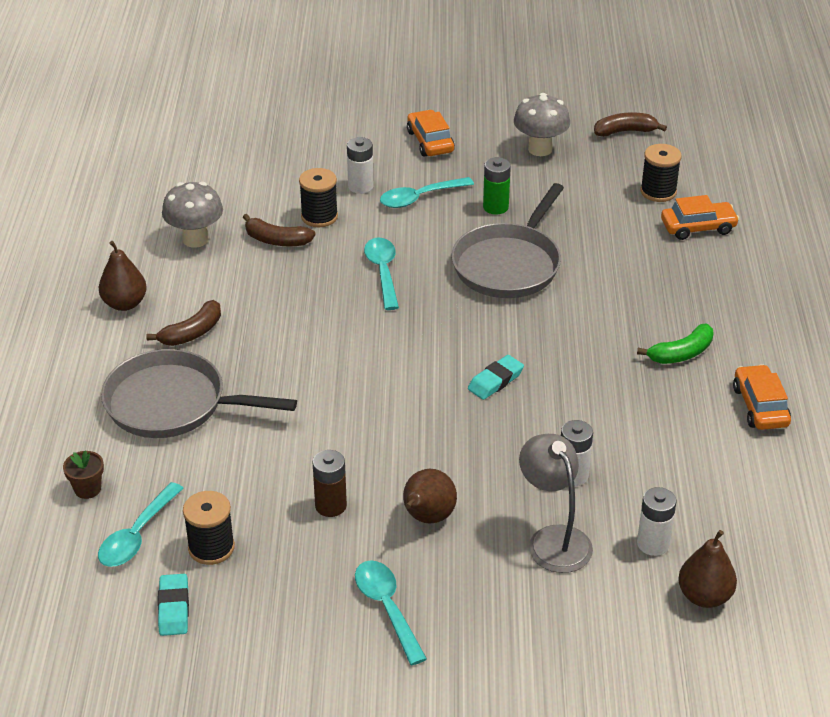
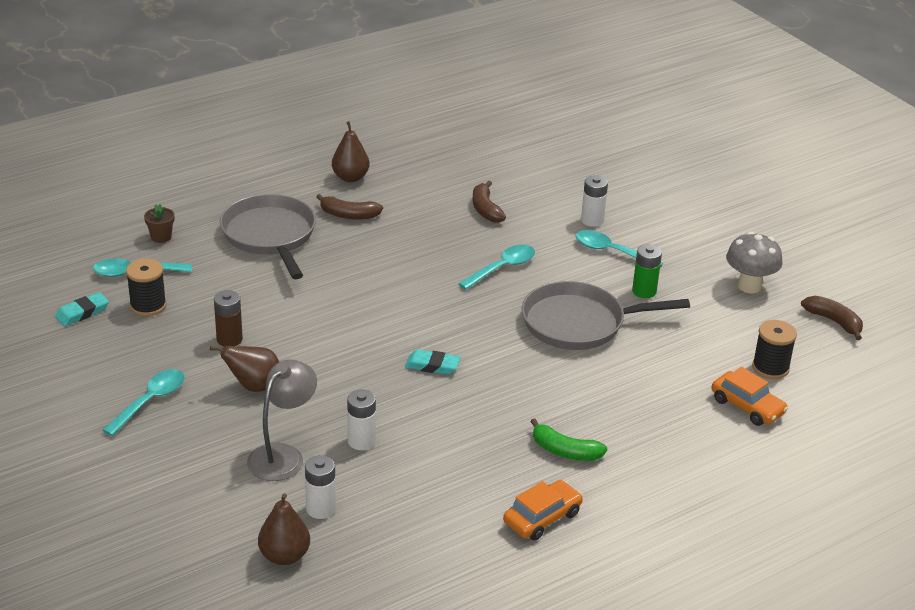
camera: 55 degrees right, 5 degrees down
grey mushroom [162,182,223,248] -> none
black spool [299,168,338,227] -> none
orange car [407,110,455,157] -> none

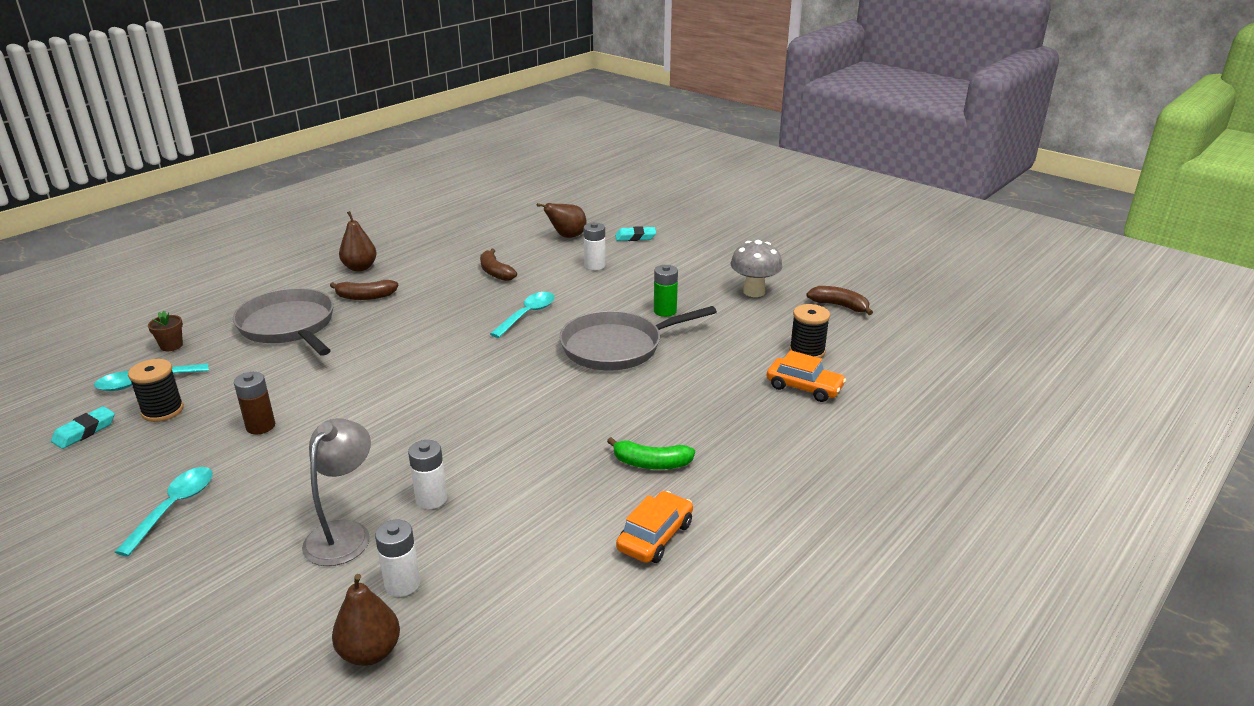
camera: 15 degrees left, 5 degrees down
brown pear [210,346,279,392] -> brown pear moved to [537,203,587,238]
turquoise eraser [405,349,461,375] -> turquoise eraser moved to [615,226,656,241]
turquoise spoon [575,230,663,268] -> none

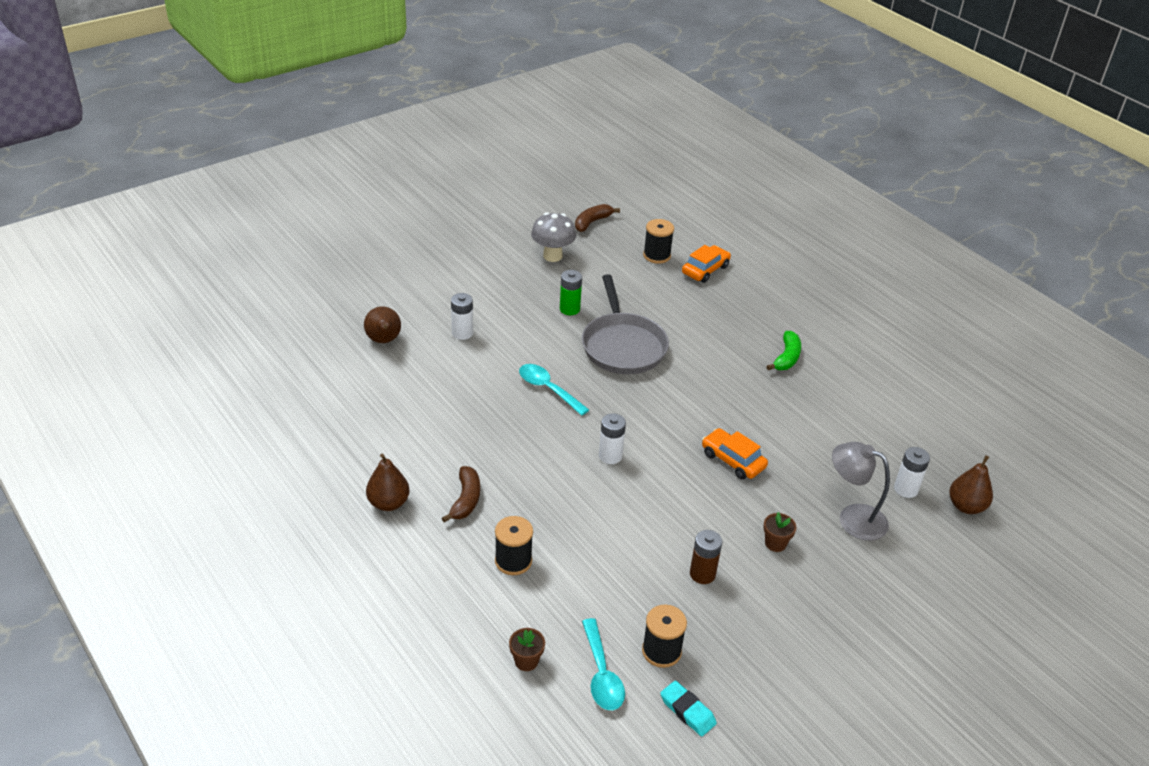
camera: 80 degrees left, 10 degrees up
turquoise spoon [115,467,213,556] -> none
grey pan [233,288,334,356] -> black spool [495,516,533,575]
white battery [408,440,448,509] -> white battery moved to [599,413,626,464]
brown banana [480,249,517,281] -> none
turquoise eraser [615,226,656,241] -> none
orange car [616,491,693,563] -> orange car moved to [702,428,768,480]
none -> brown flower pot [763,512,796,552]

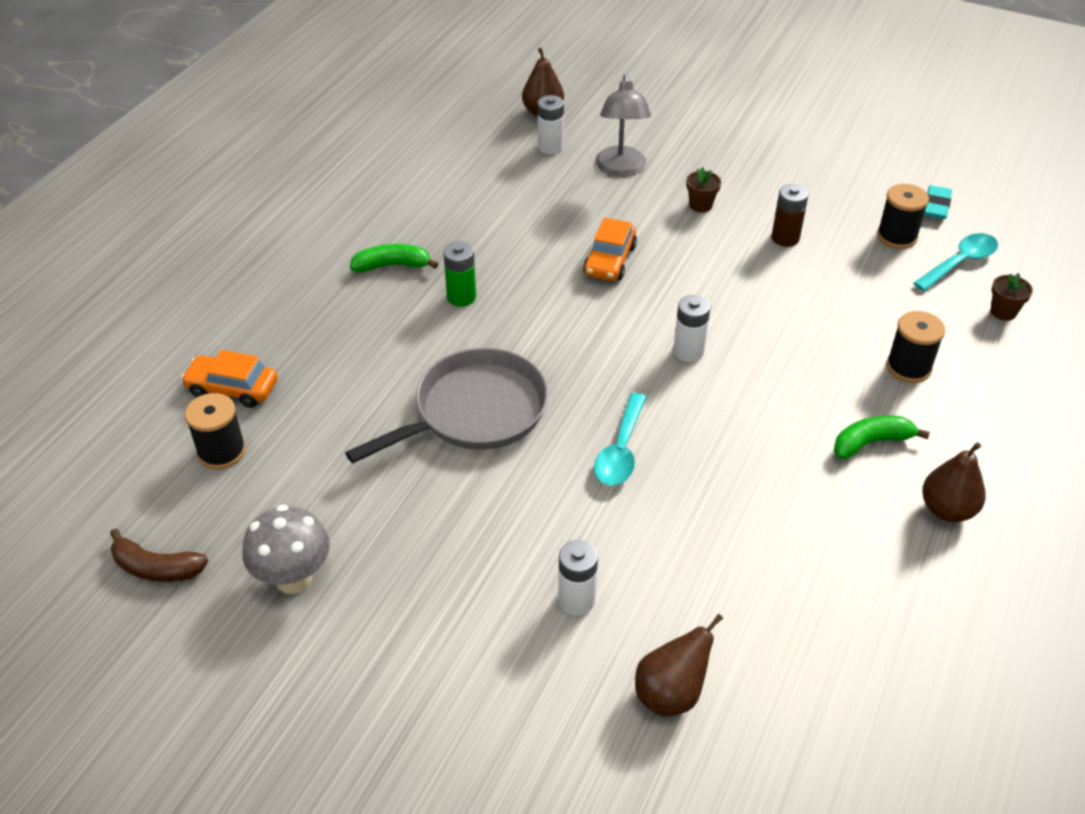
camera: 115 degrees left, 5 degrees up
brown banana [442,466,480,523] -> green banana [834,415,930,459]
green battery [560,270,582,315] -> green battery moved to [443,241,476,307]

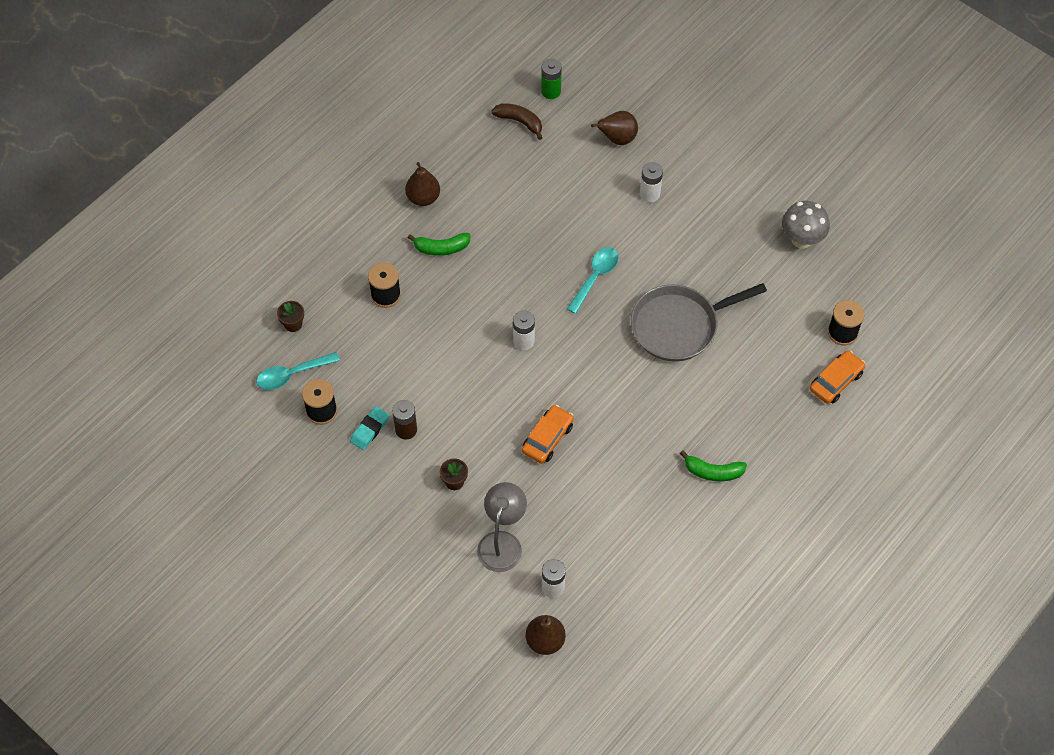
camera: 165 degrees left, 15 degrees up
brown banana [110,528,208,582] -> brown banana moved to [491,103,542,140]
orange car [181,350,278,408] -> orange car turned 75 degrees counterclockwise [810,350,865,404]
green battery [443,241,476,307] -> green battery moved to [541,59,562,99]
turquoise eraser [924,185,952,219] -> turquoise eraser moved to [350,406,389,450]

